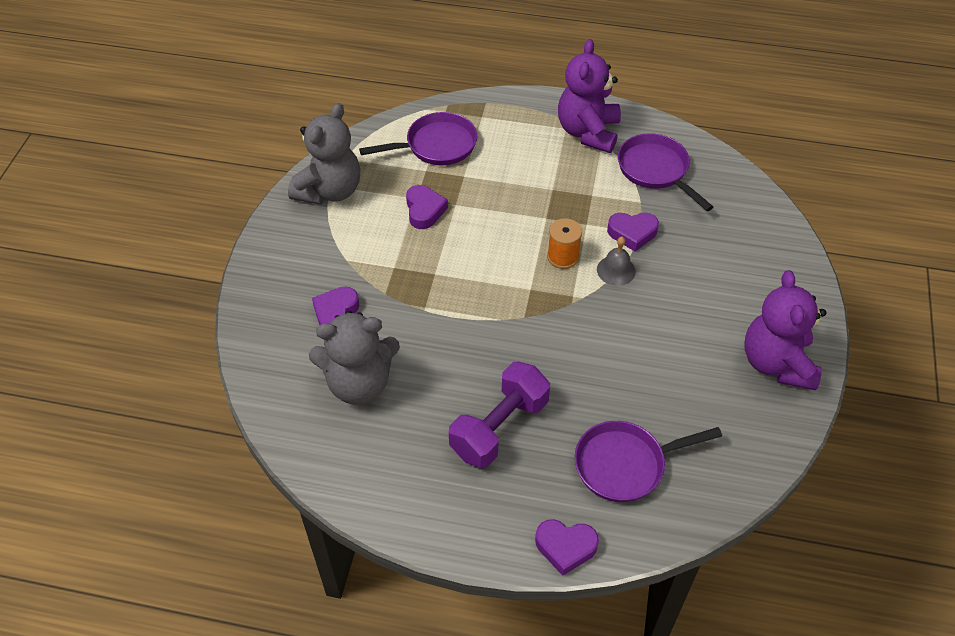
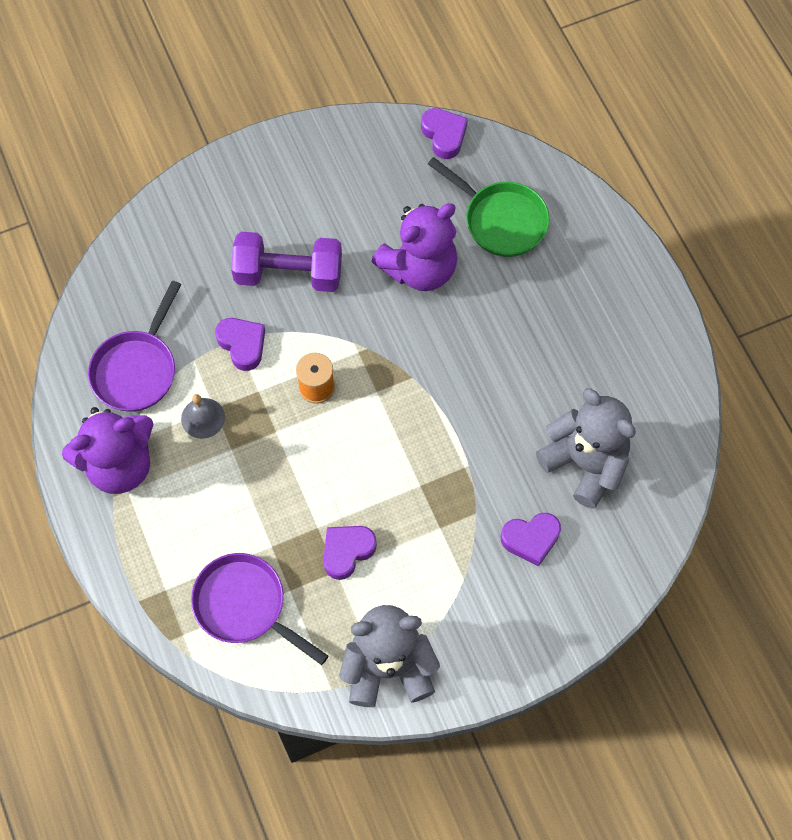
camera: 125 degrees left, 15 degrees up
purple dumbbell [449,362,550,468] -> purple dumbbell moved to [231,232,342,292]
purple heart [535,519,599,576] -> purple heart moved to [421,108,468,159]
purple pan [575,421,722,502] -> green pan [428,157,549,257]
grey bell [597,237,636,286] -> grey bell moved to [181,394,225,439]
purple teddy bear [744,270,826,390] -> purple teddy bear moved to [371,203,457,291]

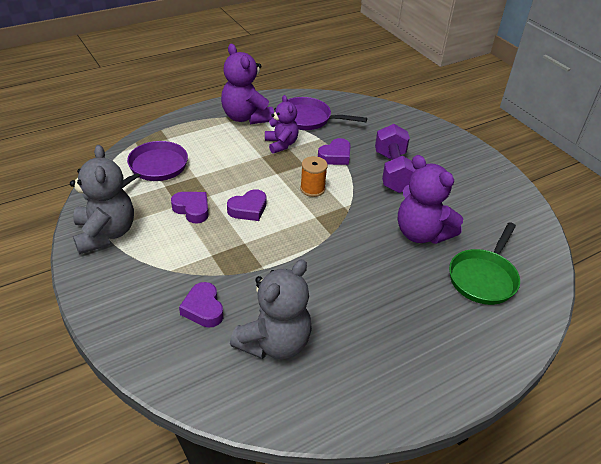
camera: 80 degrees right, 25 degrees down
grey bell [181,394,225,439] -> purple teddy bear [265,95,299,154]
purple heart [421,108,468,159] -> purple heart moved to [227,189,266,221]

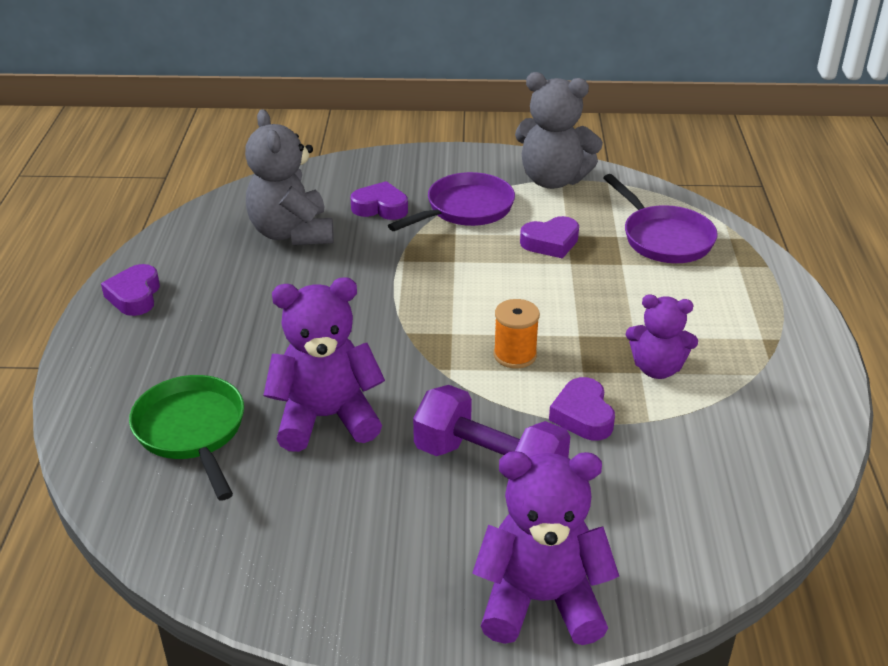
camera: 125 degrees right, 5 degrees down
purple teddy bear [221,44,274,124] -> purple teddy bear moved to [472,451,619,645]
purple heart [227,189,266,221] -> purple heart moved to [101,264,160,316]
purple pan [287,97,367,130] -> purple pan moved to [388,172,515,231]

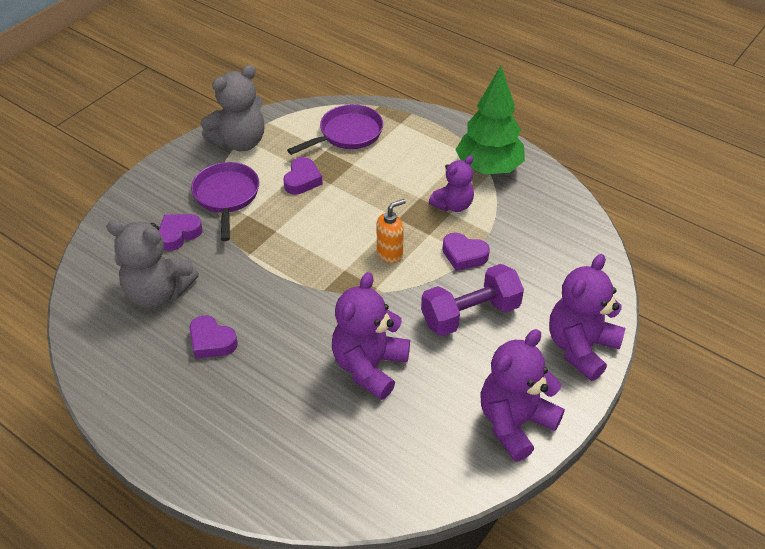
camera: 55 degrees left, 10 degrees up
purple heart [101,264,160,316] -> purple heart moved to [190,315,238,359]
green pan [129,375,244,501] -> none
orange spool [494,299,540,369] -> orange soap dispenser [377,199,406,263]
purple pan [603,174,718,263] -> purple pan turned 45 degrees counterclockwise [287,104,383,155]
none -> green tree [455,66,525,174]
none -> purple teddy bear [481,329,565,462]

